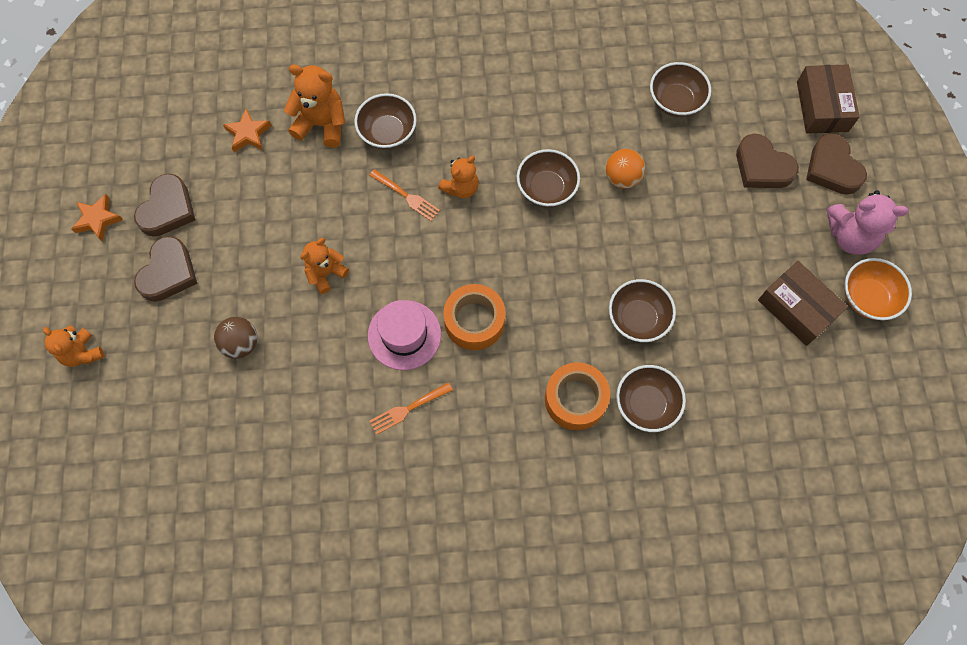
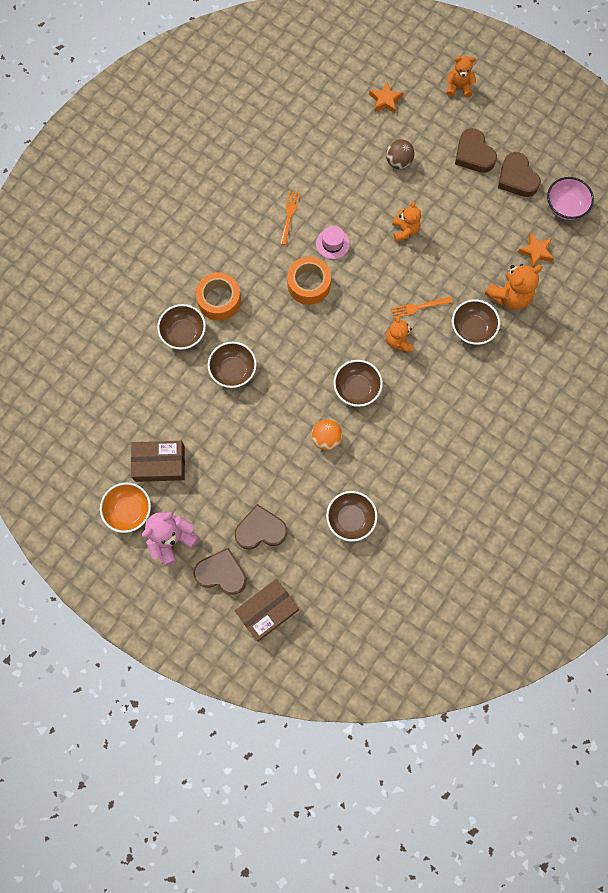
camera: 130 degrees right, 5 degrees up
orange star [71,194,123,241] -> orange star moved to [369,82,403,114]
pink hat [368,300,441,370] -> pink hat [316,226,350,259], size x0.66
brown box [797,64,859,133] -> brown box turned 75 degrees counterclockwise [235,579,299,642]
none -> pink bowl [547,177,594,220]

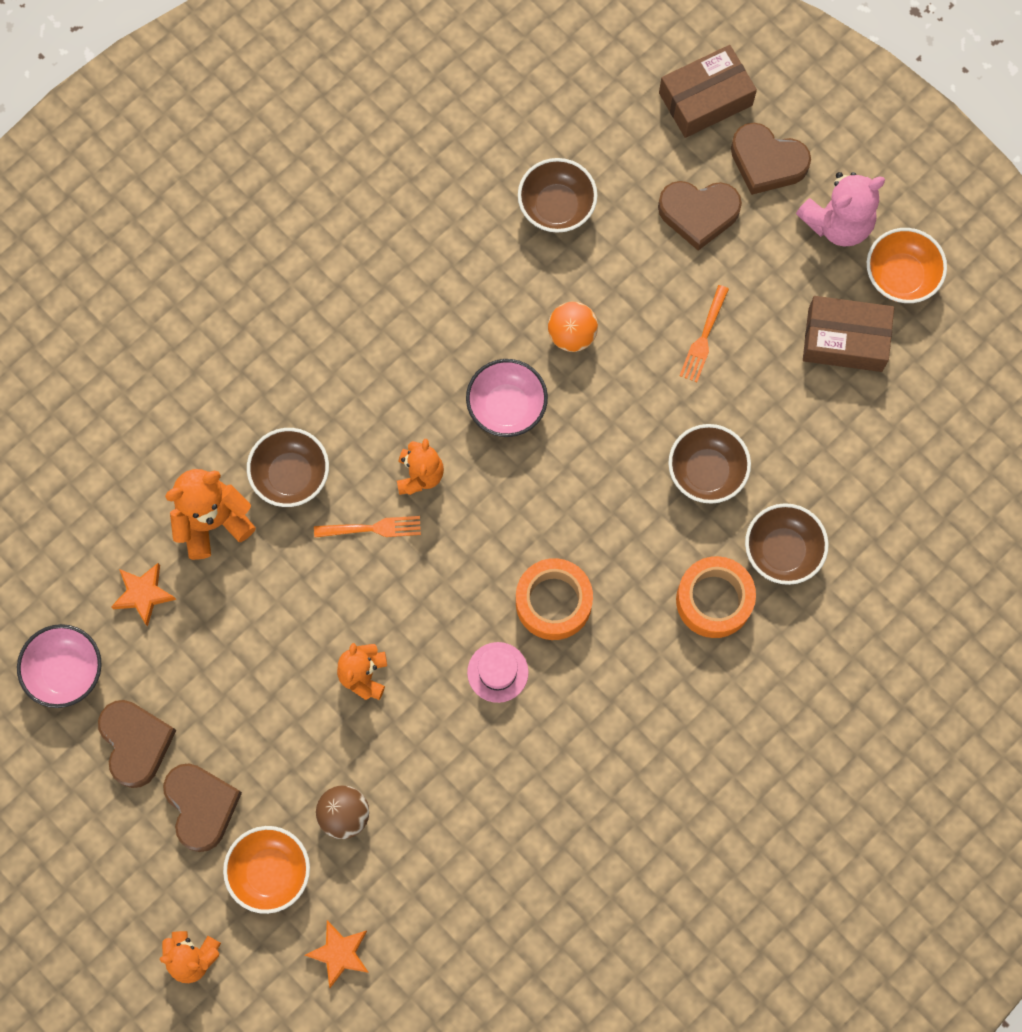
camera: 170 degrees left, 0 degrees up
orange fork [280,191,300,245] -> orange fork moved to [680,285,729,382]
brown bowl [333,360,383,407] -> pink bowl [466,359,548,437]
none -> orange bowl [223,826,310,914]

